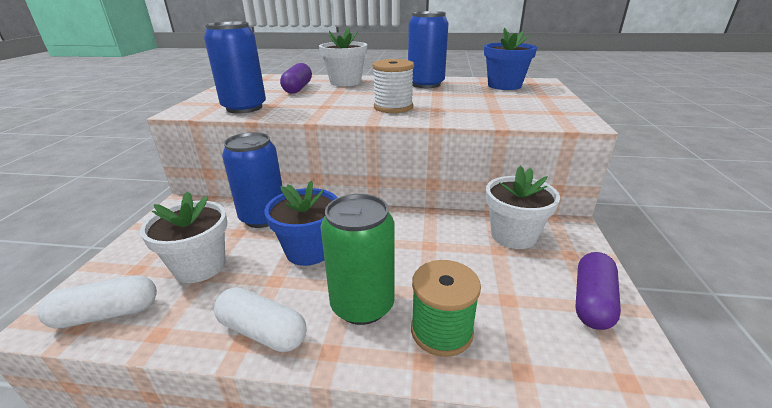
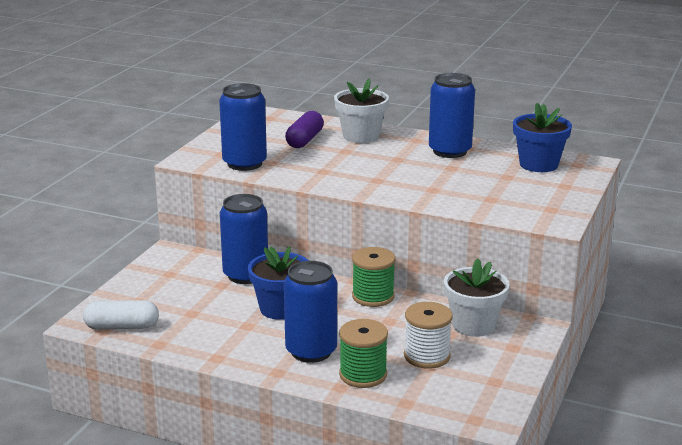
camera: 15 degrees right, 5 degrees down
white flower pot [140,191,227,283] -> none
white capsule [214,287,307,352] -> none
green can [320,194,395,325] -> blue can [284,261,337,363]
white spool [372,59,414,113] -> white spool moved to [404,302,453,369]
purple capsule [575,252,621,330] -> none
none -> green spool [352,247,395,307]

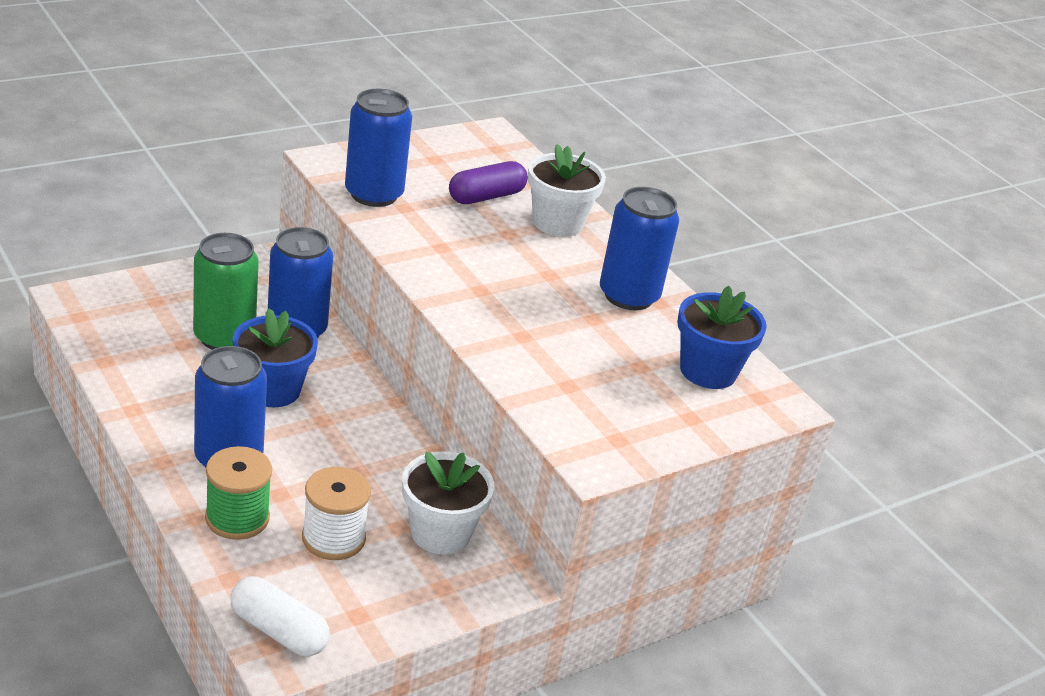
camera: 30 degrees right, 10 degrees up
white capsule [83,300,159,329] -> white capsule moved to [230,576,330,657]
green spool [352,247,395,307] -> none
none -> green can [193,233,259,350]

